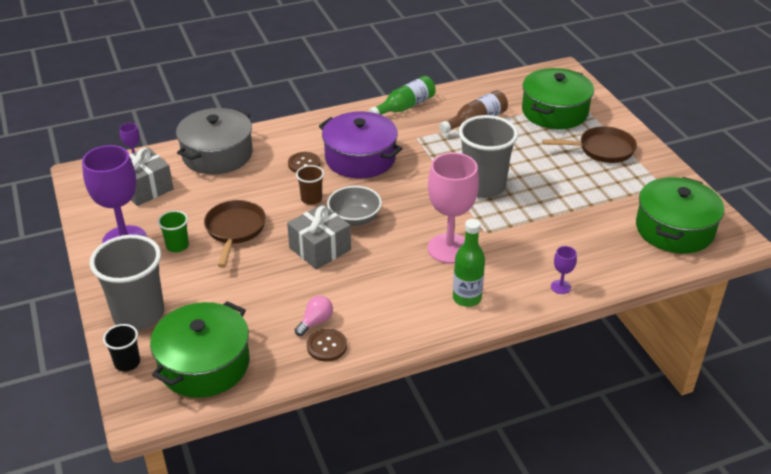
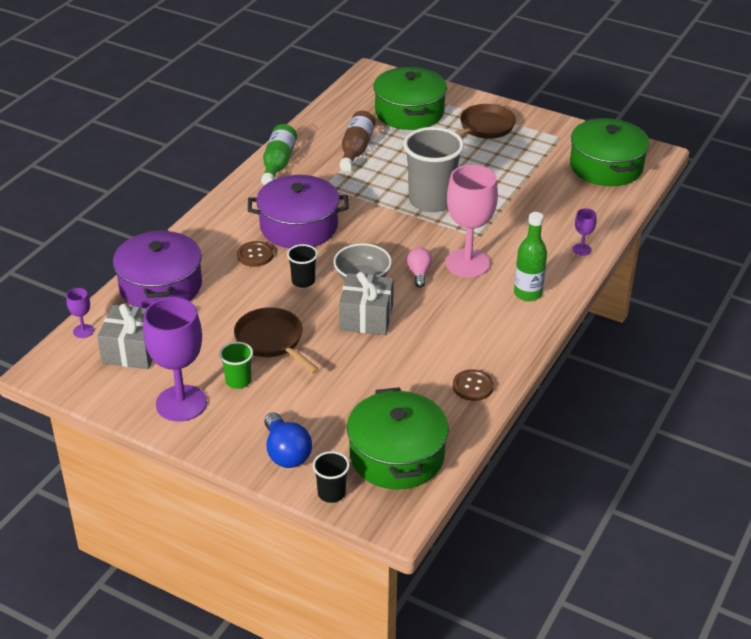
camera: 40 degrees left, 0 degrees up
grey cup [90,235,164,330] -> blue light bulb [264,412,312,468]
grey pot [176,108,253,175] -> purple pot [113,229,202,308]
pink light bulb [295,296,333,336] -> pink light bulb moved to [407,247,432,288]
brown cup [296,165,324,205] -> black cup [287,244,318,288]

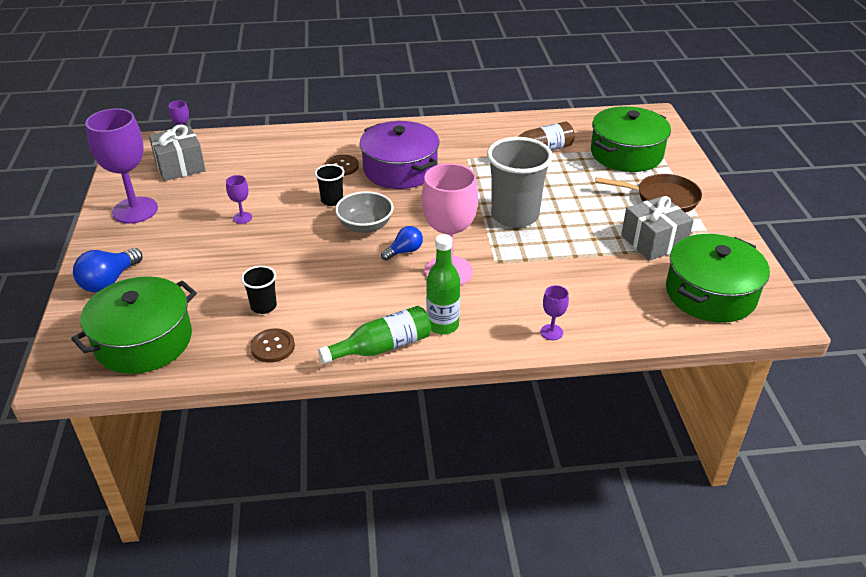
camera: 55 degrees right, 0 degrees up
purple pot [113,229,202,308] -> none
green cup [219,342,253,389] -> none
brown pan [234,307,319,374] -> purple goblet [226,175,252,224]
green bottle [261,124,297,185] -> green bottle moved to [318,306,431,364]
black cup [313,451,350,503] -> black cup moved to [241,266,277,314]
grey gift [339,272,394,335] -> grey gift moved to [621,196,694,261]
pink light bulb [407,247,432,288] -> blue light bulb [381,226,423,261]

